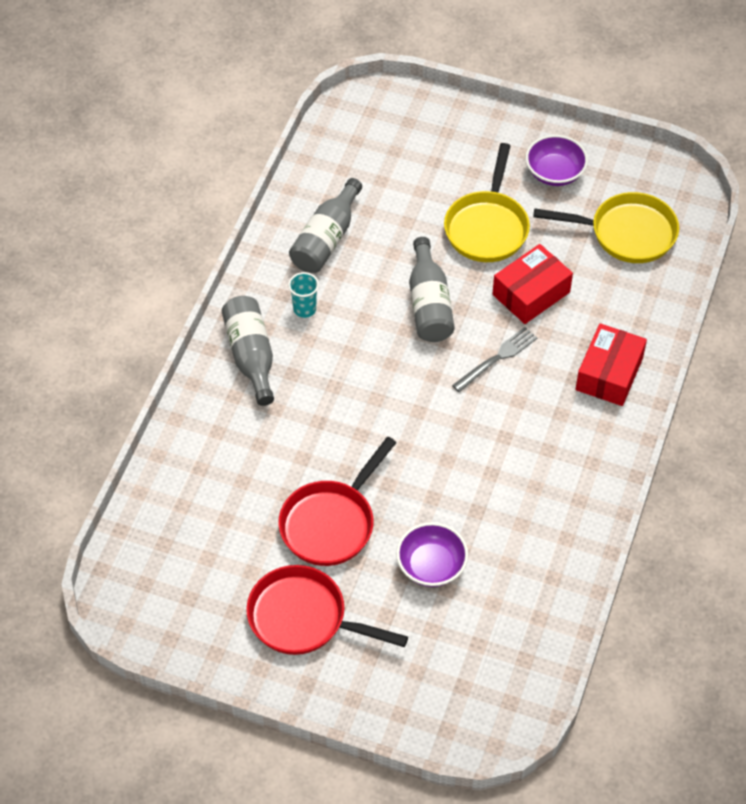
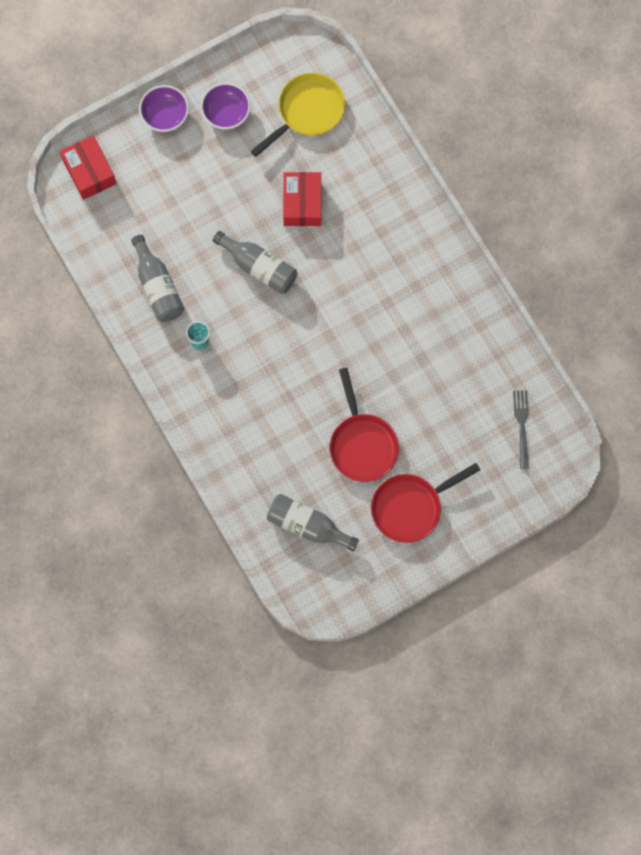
camera: 50 degrees left, 20 degrees up
grey bottle [222,296,274,406] -> grey bottle moved to [267,494,359,552]
purple bowl [396,522,468,587] -> purple bowl moved to [139,85,189,132]
yellow pan [444,143,530,262] -> none
grey fork [452,327,538,392] -> grey fork moved to [513,390,529,469]
red box [575,323,647,406] -> red box moved to [60,135,117,200]

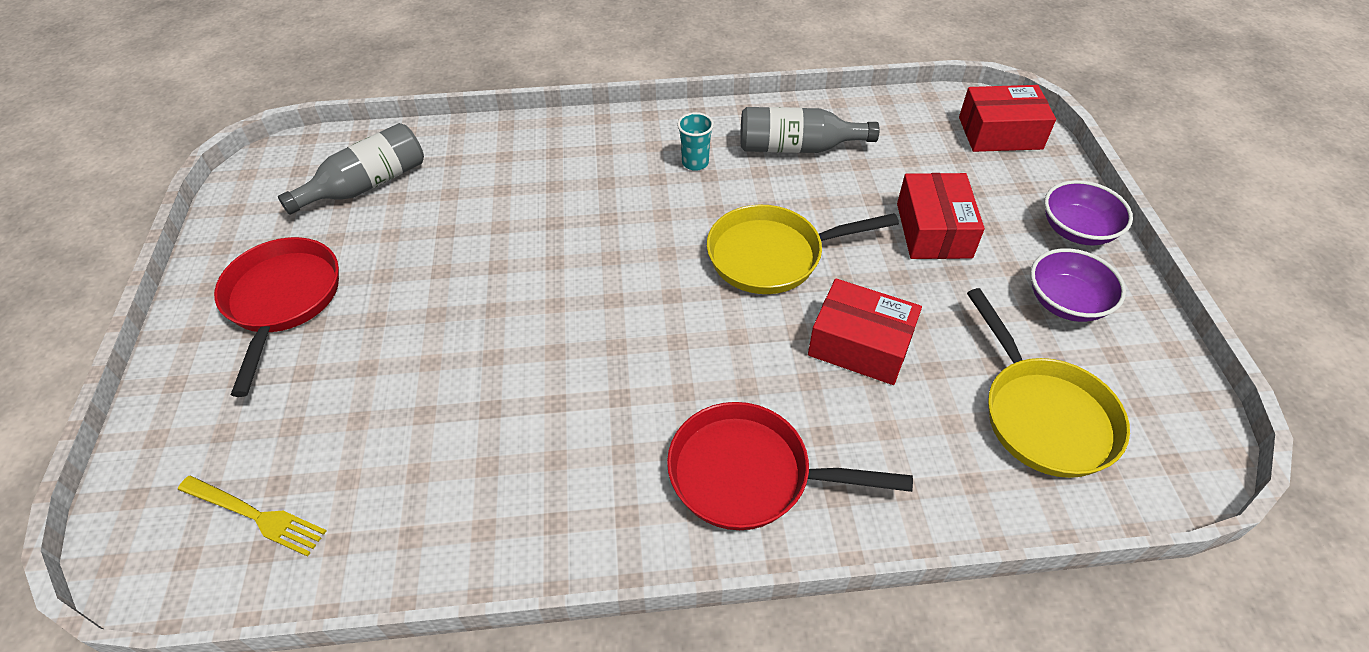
camera: 115 degrees right, 25 degrees down
grey bottle [213,231,297,294] -> yellow pan [707,205,899,294]
red pan [329,368,399,482] -> red pan moved to [667,402,913,530]
grey fork [513,390,529,469] -> yellow fork [178,475,326,557]
none -> red box [897,173,985,259]

